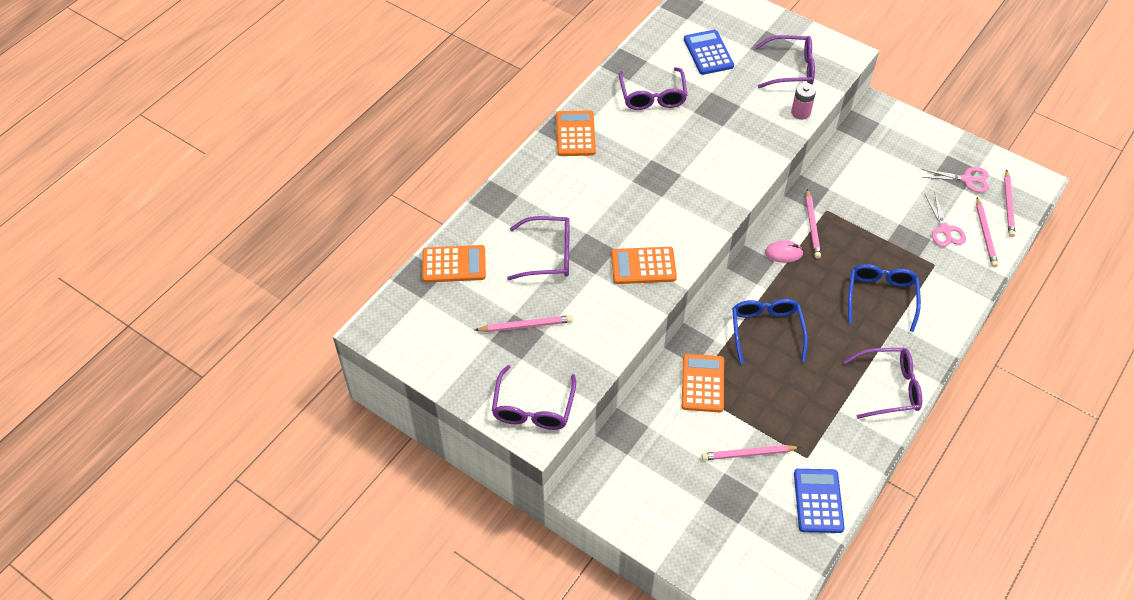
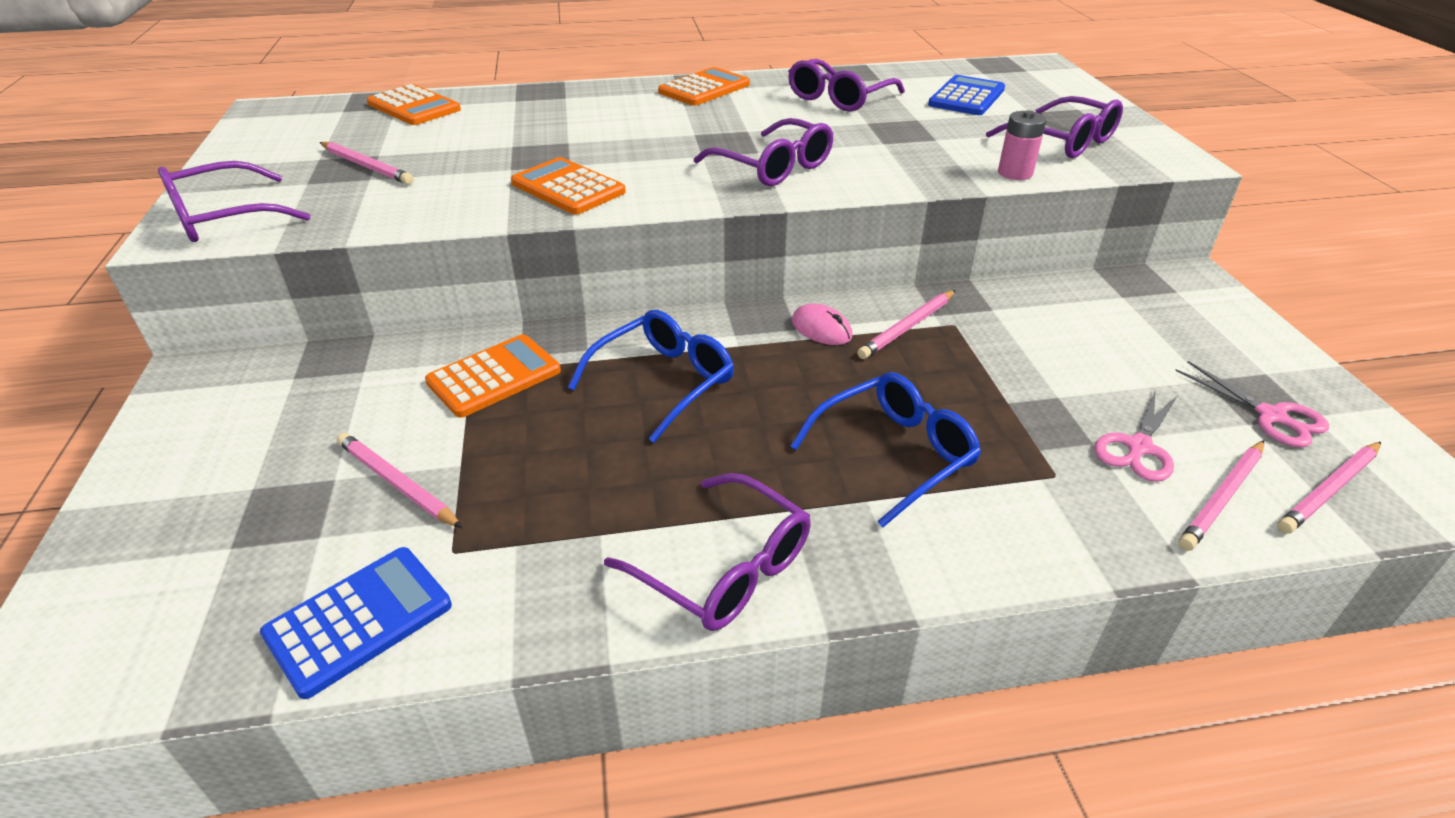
camera: 45 degrees right, 15 degrees down
purple glasses [507,216,570,280] -> purple glasses moved to [694,118,833,186]

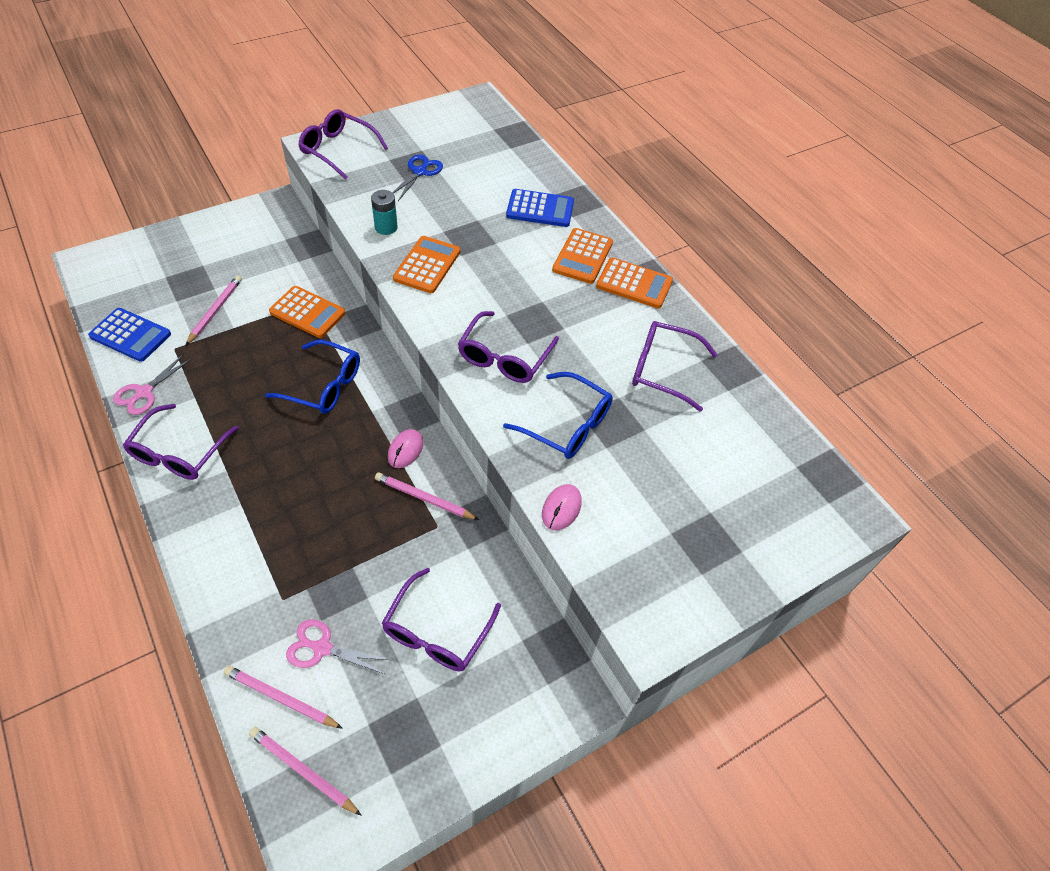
camera: 65 degrees right, 15 degrees up
pink pencil [320,142,413,185] -> blue scissors [392,155,443,201]
orange calculator [367,84,461,125] -> orange calculator moved to [552,228,613,284]
blue glasses [790,372,981,527] -> blue glasses moved to [503,372,613,459]
blue calculator [928,75,1005,115] -> blue calculator moved to [506,189,574,227]
purple glasses [986,96,1123,158] -> purple glasses moved to [382,568,501,671]
pink battery [998,110,1047,180] -> pink mouse [542,484,582,530]
pink scissors [1175,361,1329,448] -> pink scissors moved to [113,354,192,415]
none -> turquoise battery [371,190,398,235]

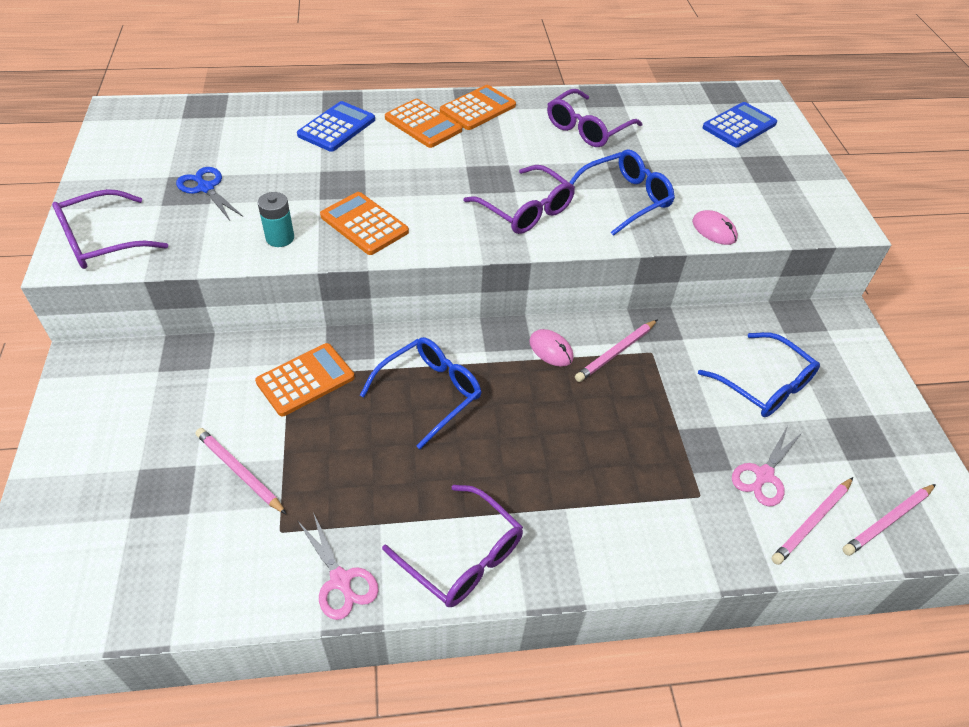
camera: 65 degrees left, 5 degrees down
blue calculator [88,308,171,362] -> blue calculator moved to [703,102,777,147]
purple glasses [382,568,501,671] -> blue glasses [698,332,820,417]

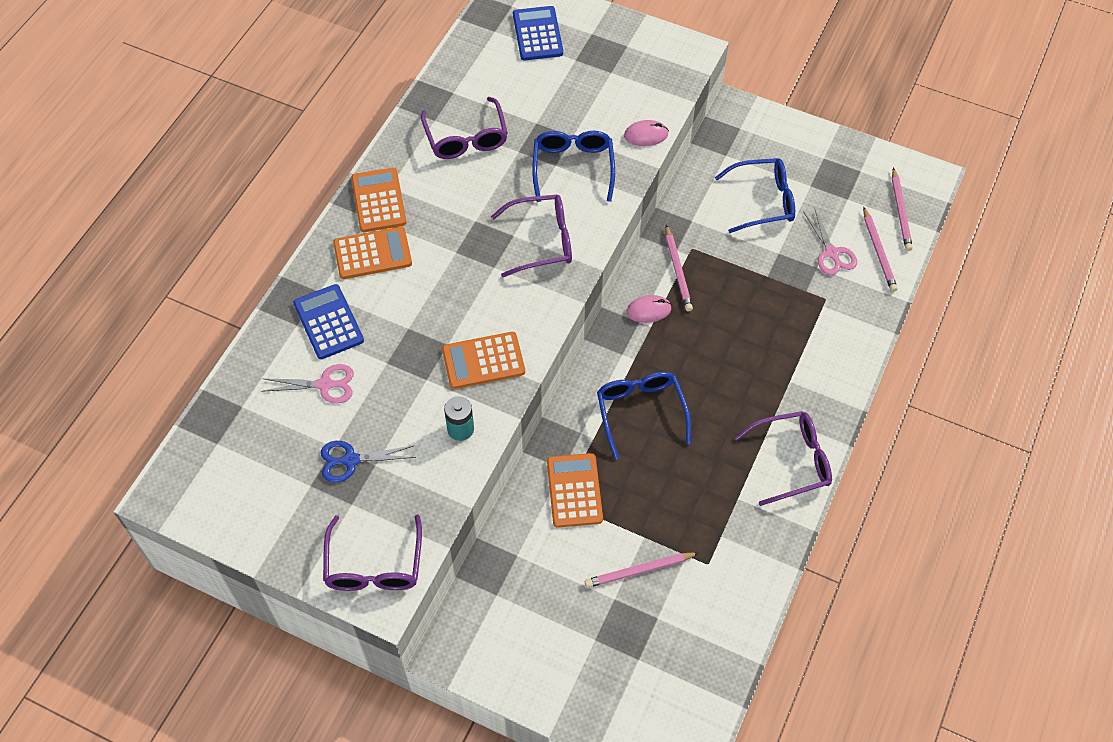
camera: 55 degrees left, 10 degrees up
pink scissors [298,513,379,620] -> pink scissors moved to [262,364,354,404]

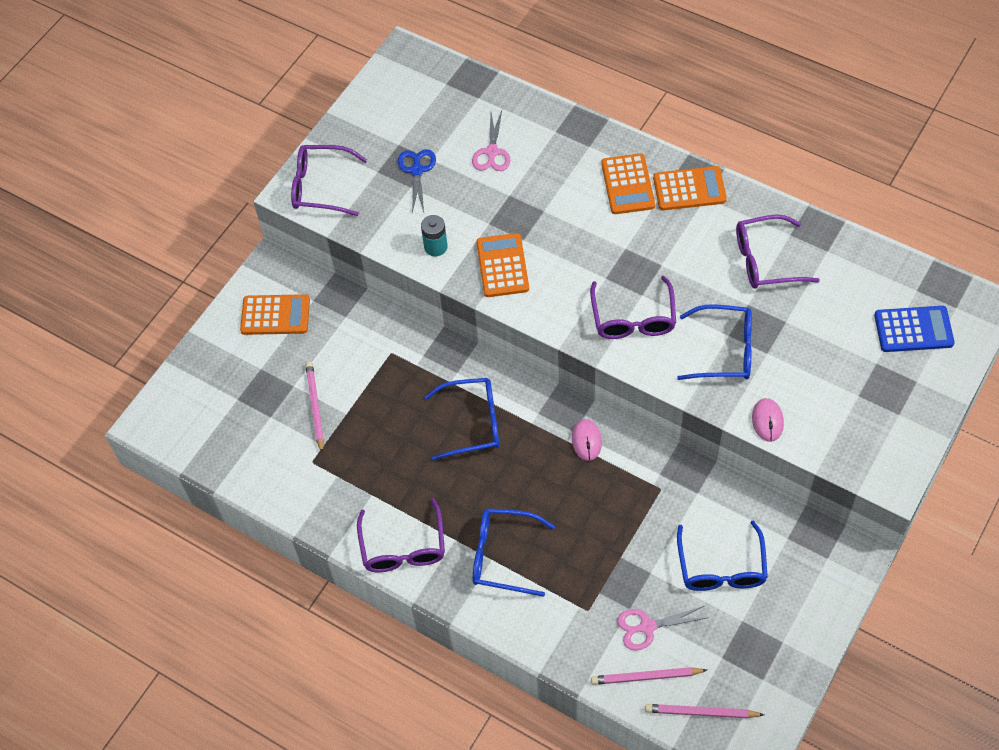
camera: 100 degrees right, 0 degrees up
blue calculator [294,284,364,359] -> none
orange calculator [547,453,603,528] -> orange calculator moved to [240,294,310,335]
pink pencil [665,225,693,311] -> none
none -> blue glasses [473,508,555,597]

